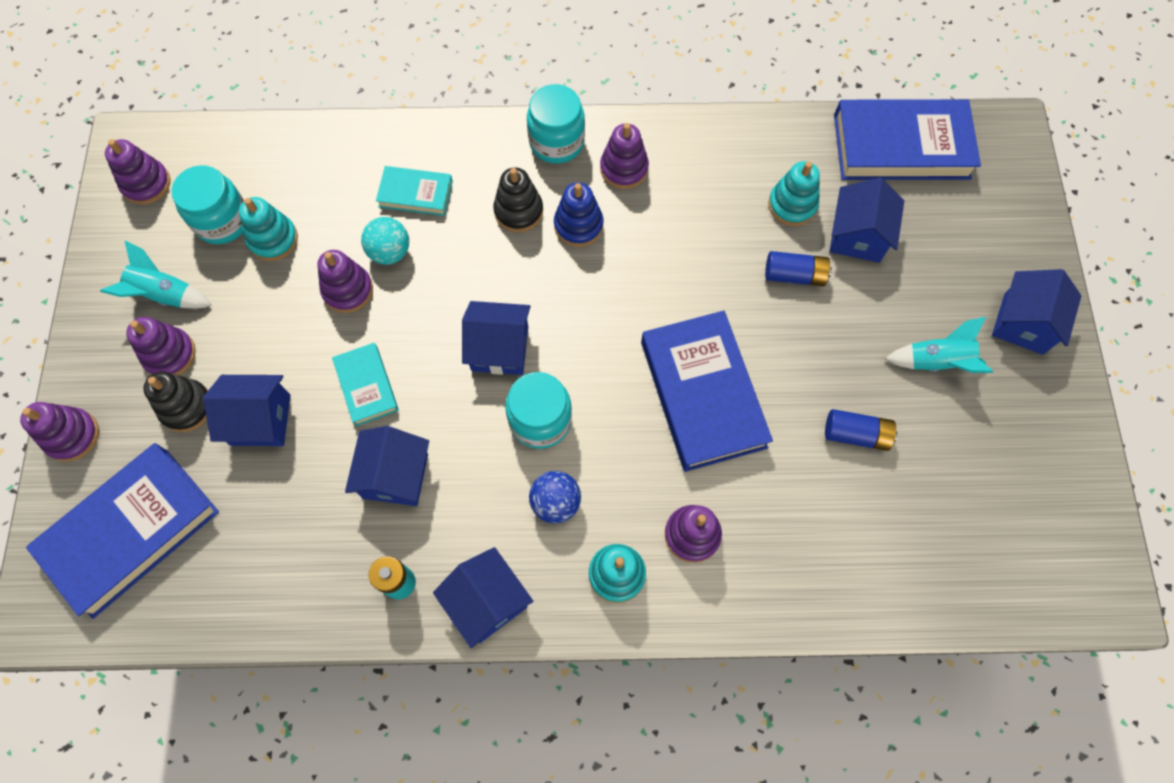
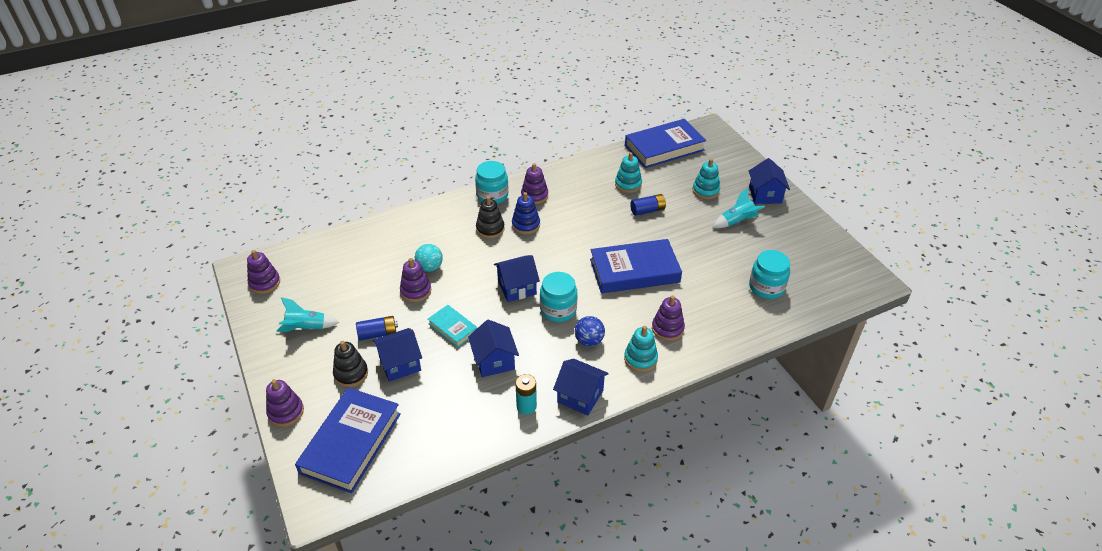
camera: 25 degrees left, 25 degrees down
purple stacking toy [126,317,196,375] -> none
turquoise jar [171,165,245,244] -> turquoise jar moved to [749,250,790,299]
turquoise stacking toy [239,197,298,261] -> turquoise stacking toy moved to [692,158,720,199]
turquoise book [376,166,453,216] -> none
blue book [641,311,773,472] -> blue book turned 60 degrees counterclockwise [590,239,682,293]
blue battery [825,409,898,451] -> blue battery moved to [356,316,398,340]
blue house [830,178,904,263] -> none

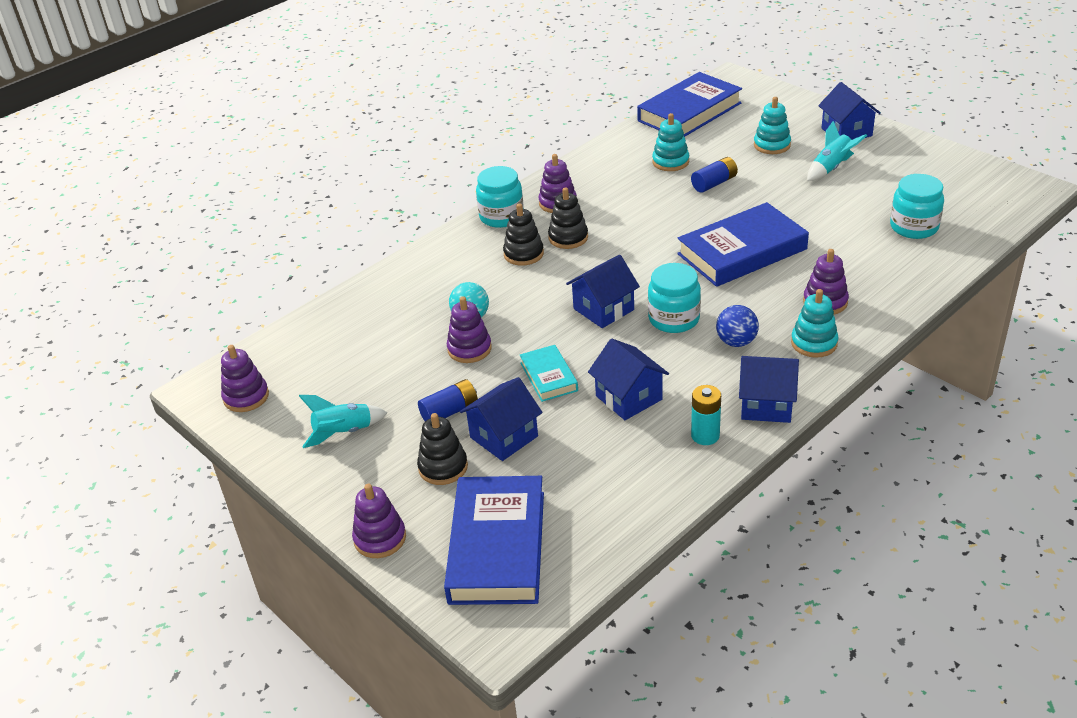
camera: 15 degrees left, 5 degrees down
turquoise book [428,305,478,347] -> turquoise book turned 45 degrees clockwise [520,345,578,402]
blue stacking toy [512,192,540,234] -> black stacking toy [548,187,588,249]

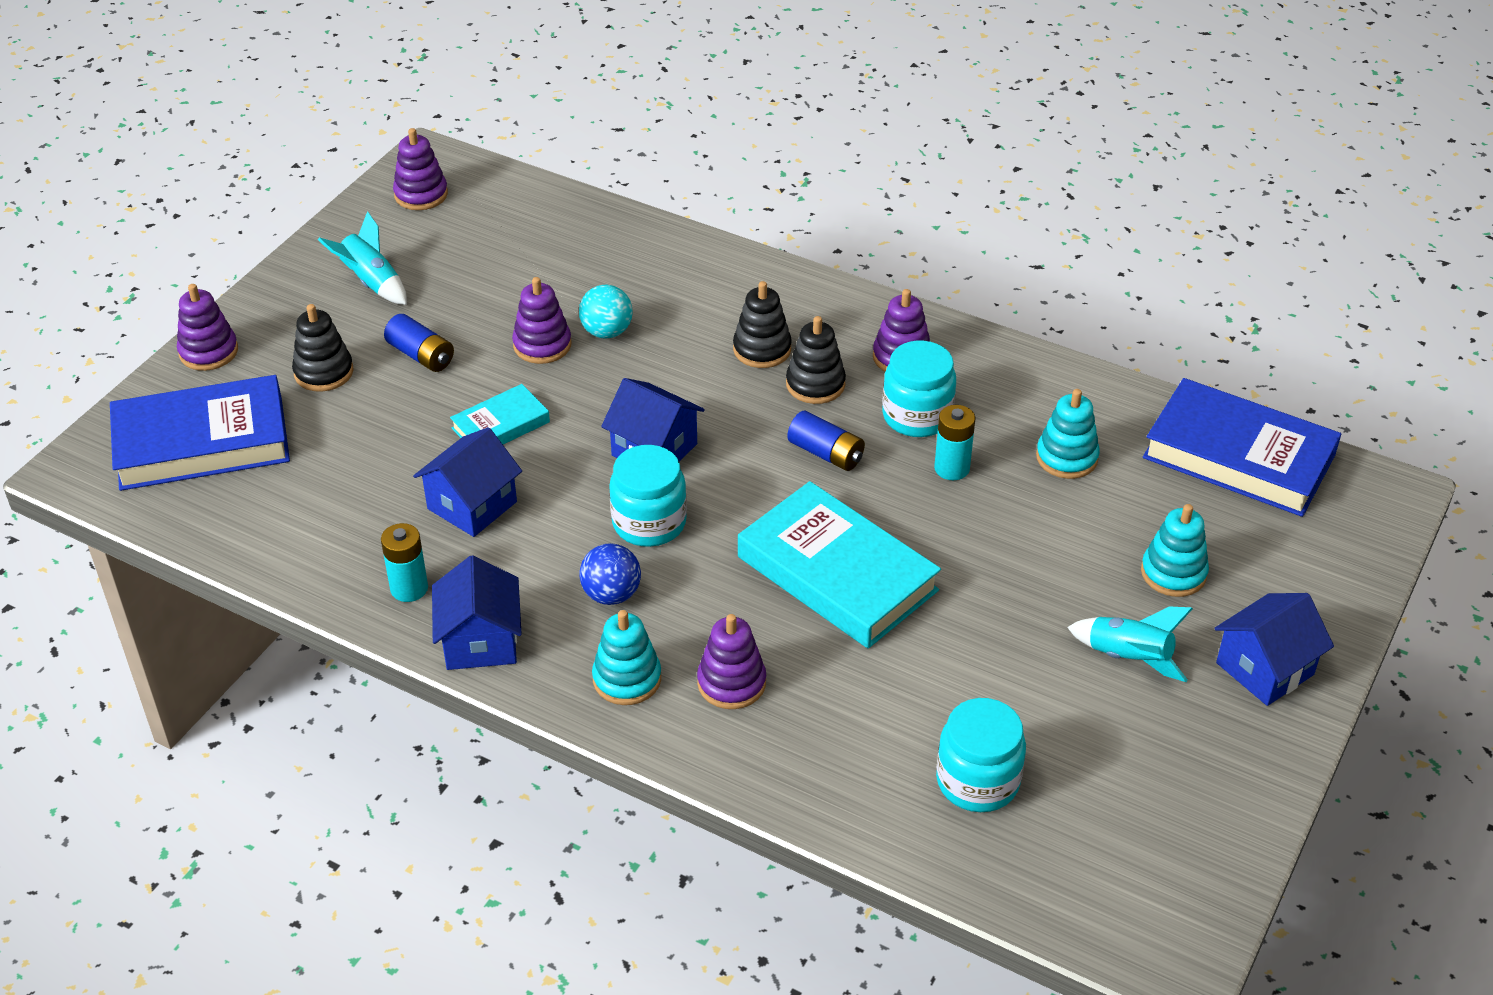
camera: 70 degrees right, 5 degrees up
blue house [460,377,543,461] -> none
turquoise jar [476,166,524,228] -> turquoise jar moved to [882,341,956,437]
blue book [677,202,809,287] -> turquoise book [738,481,941,649]
blue battery [691,157,738,193] -> blue battery moved to [787,411,865,471]
none -> turquoise battery [934,405,976,480]

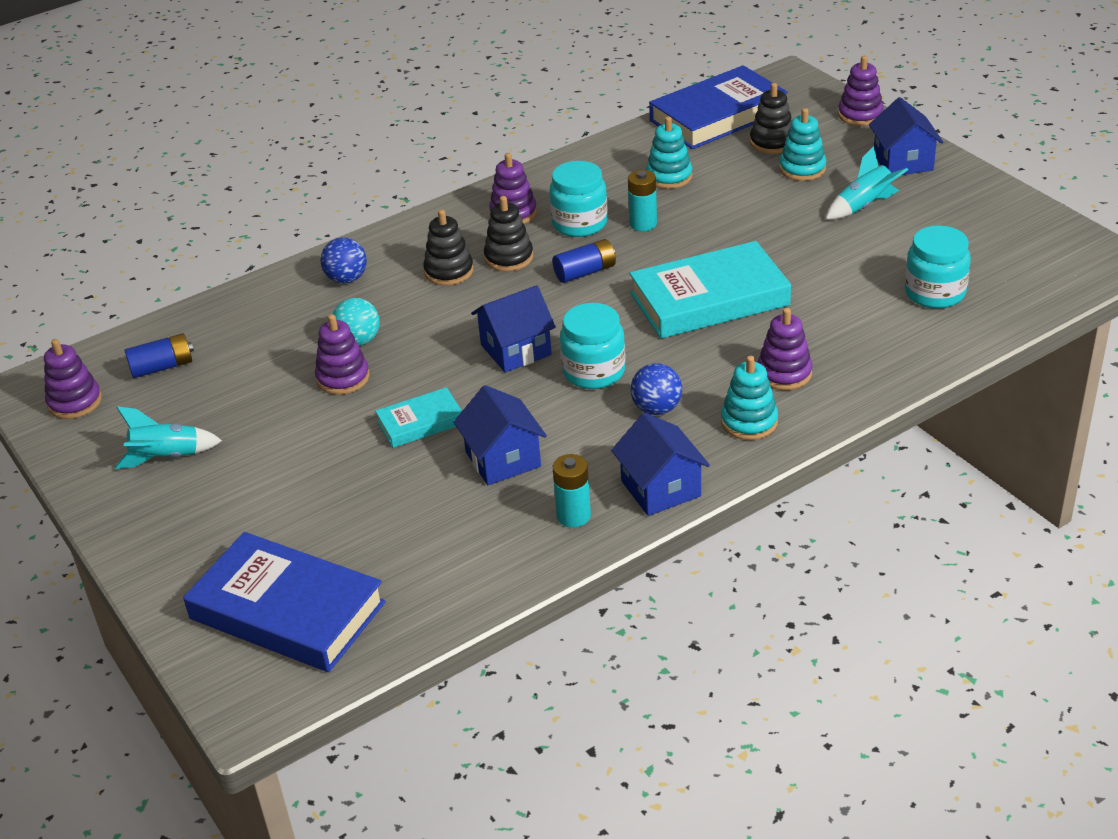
camera: 60 degrees left, 5 degrees down
blue book [110,375,290,491] -> blue book turned 75 degrees counterclockwise [183,532,386,672]
purple stacking toy [177,284,238,371] -> purple stacking toy moved to [838,56,884,126]
black stacking toy [292,304,354,392] -> black stacking toy moved to [750,83,792,154]
blue battery [384,314,454,372] -> blue battery moved to [125,333,194,378]
blue house [432,555,522,670] -> blue house turned 45 degrees clockwise [611,413,710,516]
turquoise book [450,384,550,444] -> turquoise book turned 75 degrees clockwise [375,387,462,448]
none -> blue ball [321,237,367,284]

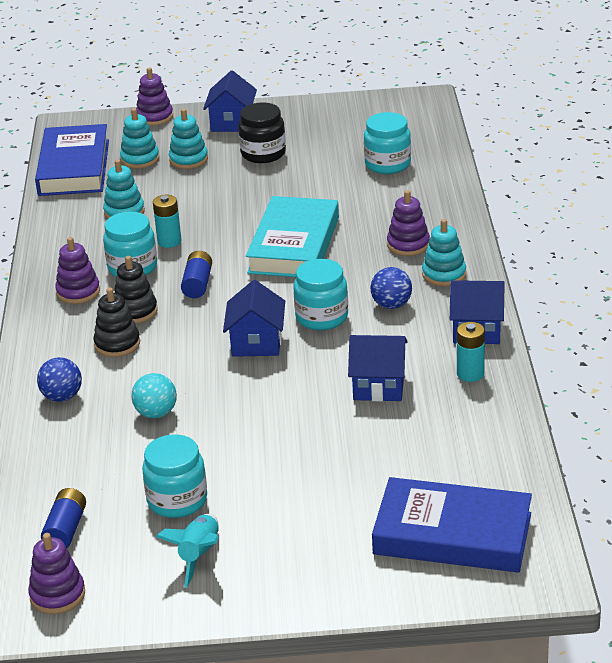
camera: 60 degrees left, 5 degrees down
blue book [183,532,386,672] -> blue book turned 45 degrees clockwise [372,477,532,573]
purple stacking toy [315,314,370,395] -> none
turquoise book [375,387,462,448] -> none
black stacking toy [750,83,792,154] -> turquoise stacking toy [120,108,159,169]
turquoise rocket [826,146,908,220] -> black jar [238,102,286,163]
blue house [869,97,943,175] -> blue house turned 75 degrees clockwise [203,70,257,132]
none -> turquoise jar [142,434,207,518]

